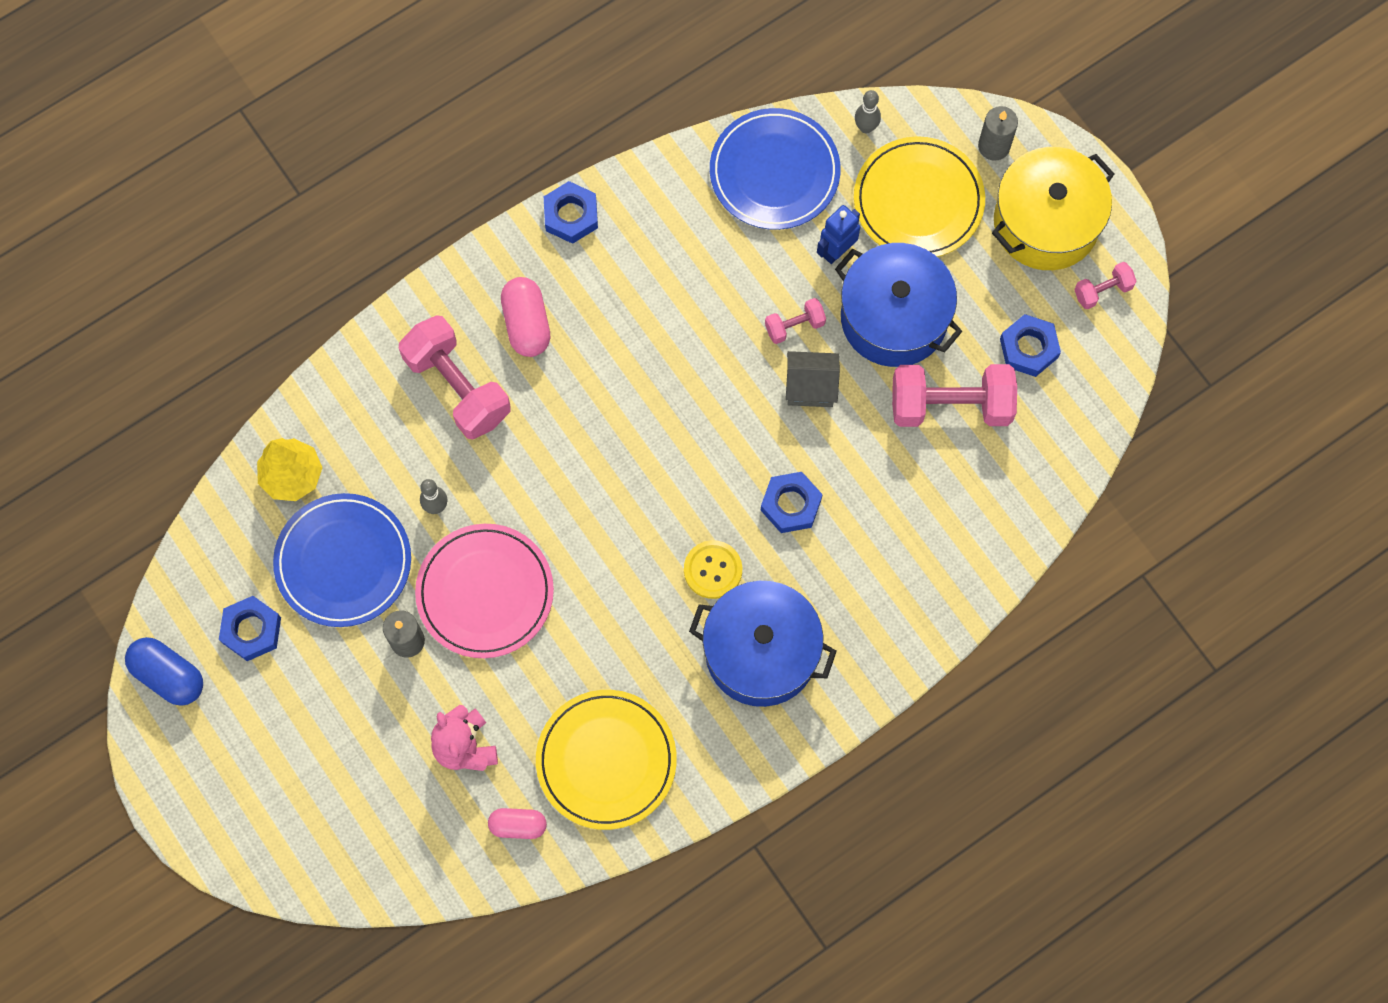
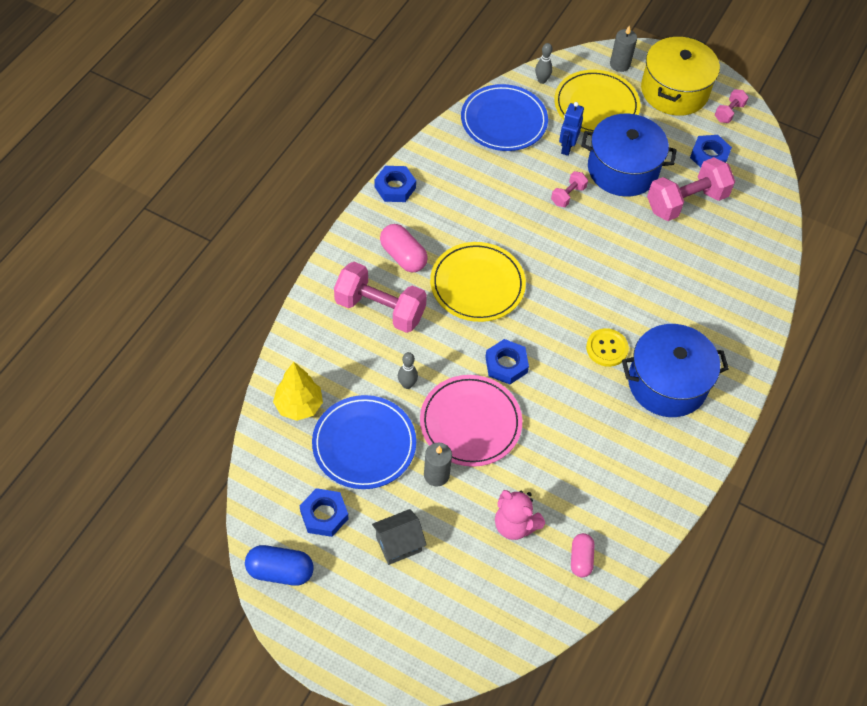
camera: 30 degrees left, 15 degrees down
pink capsule [488,808,547,839] -> pink capsule turned 60 degrees counterclockwise [571,533,595,577]
yellow plate [536,690,677,830] -> yellow plate moved to [430,242,526,322]
blue nut [761,472,823,533] -> blue nut moved to [486,339,529,385]
grey house [786,351,840,407] -> grey house moved to [372,509,427,565]

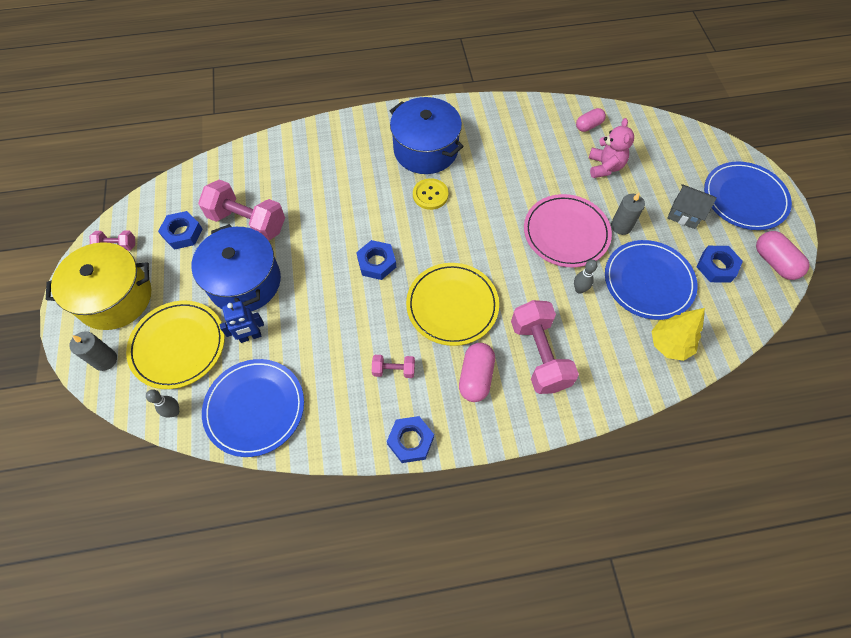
camera: 125 degrees left, 5 degrees up
blue capsule [245,545,314,586] -> pink capsule [756,231,810,280]
blue nut [486,339,529,385] -> blue nut moved to [356,240,396,280]
pink dumbbell [551,171,588,207] -> pink dumbbell moved to [372,355,415,378]
none -> blue plate [704,162,792,230]

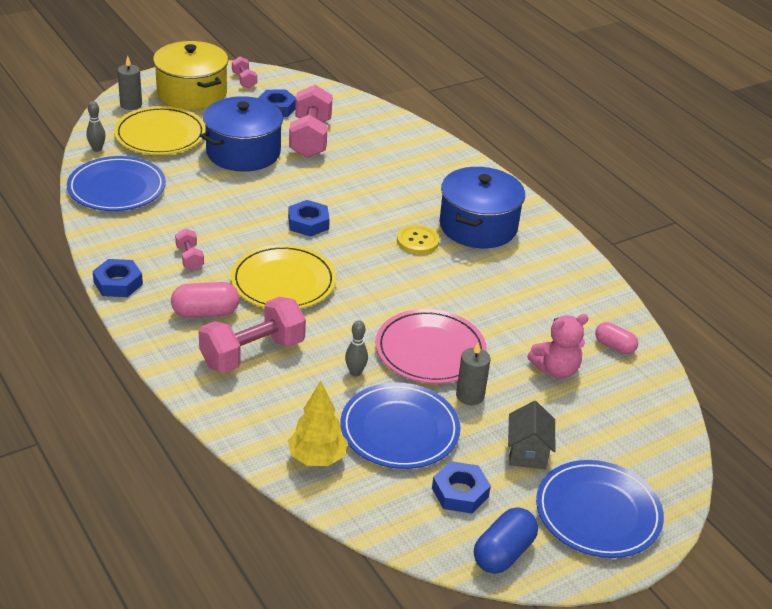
camera: 65 degrees right, 25 degrees down
blue robot [220,301,264,343] -> none
pink capsule [756,231,810,280] -> blue capsule [474,507,538,574]

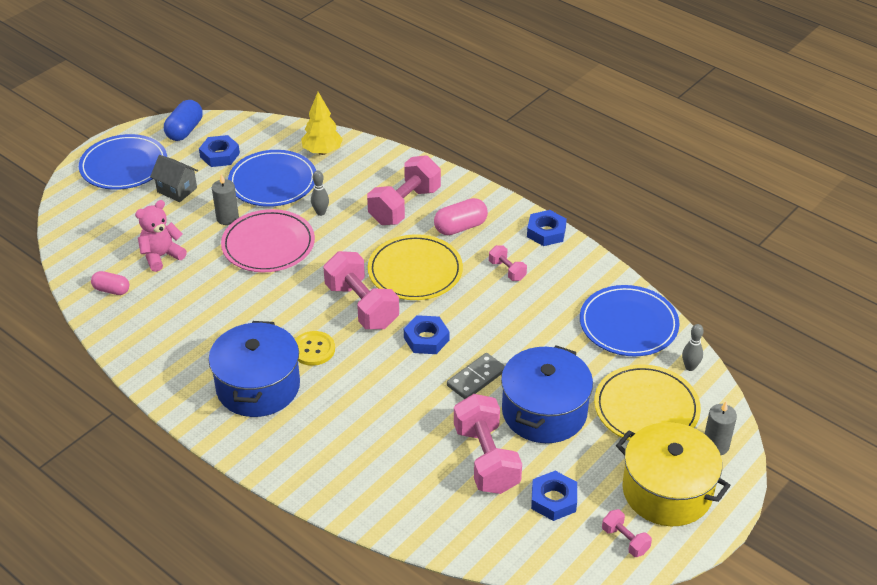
camera: 165 degrees right, 5 degrees up
grey house [508,401,556,469] -> grey house turned 45 degrees counterclockwise [150,155,198,202]
none -> pink dumbbell [323,251,399,329]
none -> grey domino [447,353,505,399]

